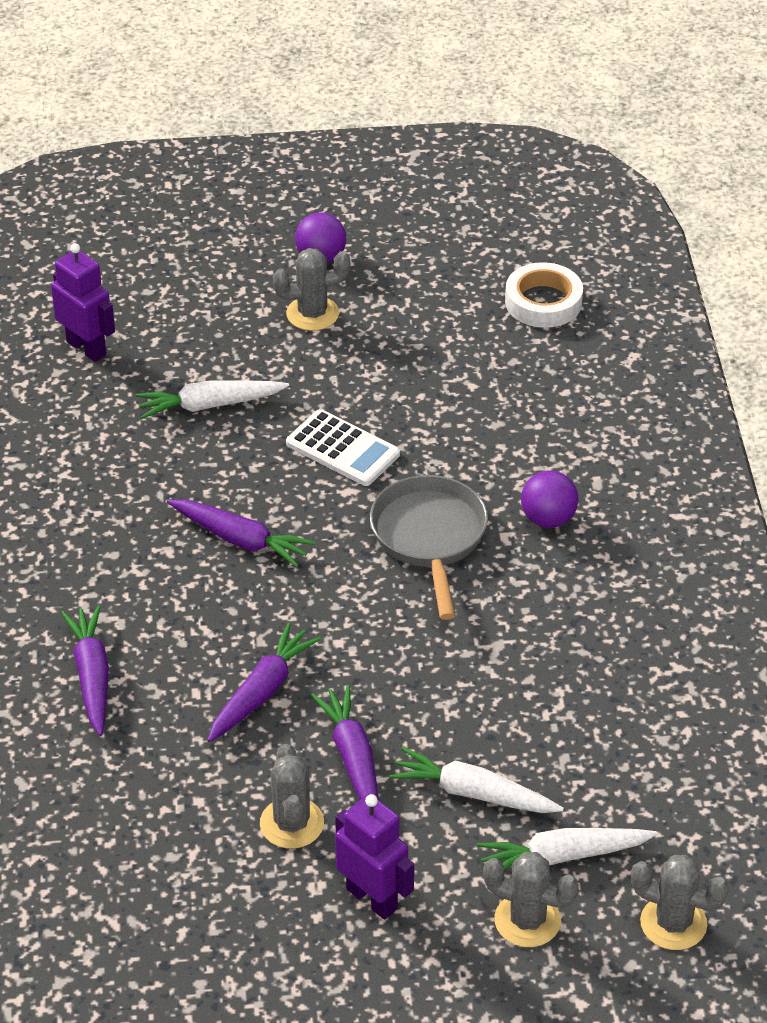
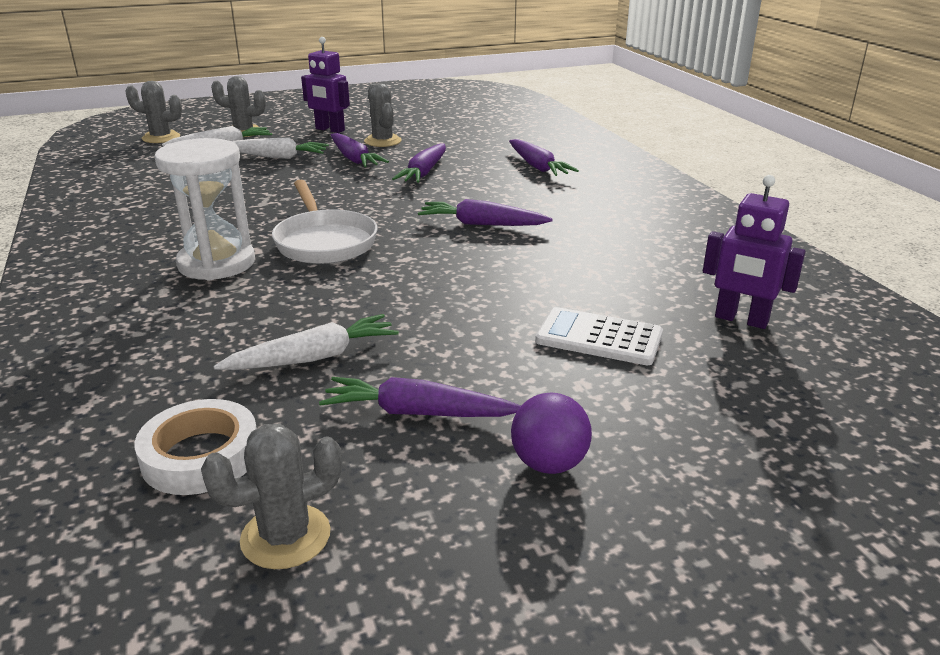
camera: 165 degrees right, 15 degrees down
white carrot [136,380,289,419] -> white carrot moved to [213,314,399,370]
grey cactus [273,248,350,331] -> grey cactus moved to [201,424,342,569]
white calculator [286,409,400,486] -> white calculator moved to [535,307,663,365]
grey pan [370,475,488,620] -> white pan [272,180,378,264]
purple ball [521,470,579,528] -> white hourglass [154,138,255,280]
none -> purple carrot [319,377,521,417]

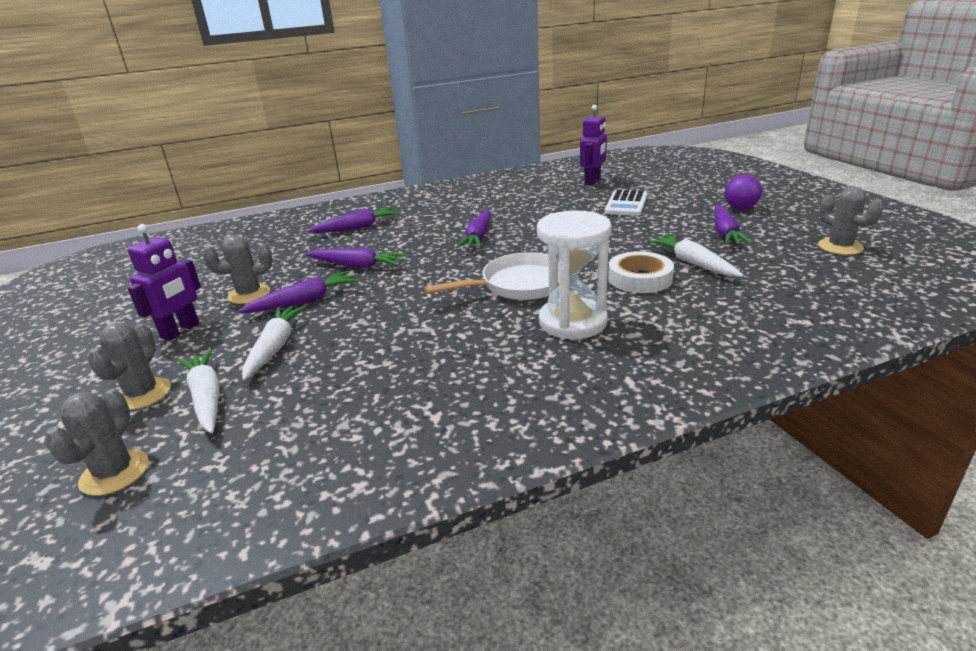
camera: 90 degrees left, 0 degrees up
white tape [135,399,257,495] -> white tape moved to [608,251,674,293]

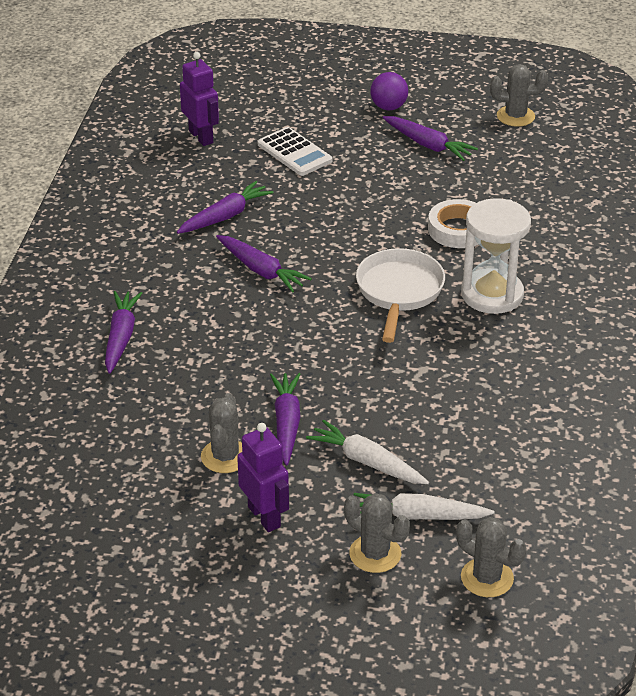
camera: 60 degrees left, 10 degrees up
purple carrot [305,248,407,268] -> purple carrot moved to [177,181,274,234]
white carrot [647,234,744,277] -> none

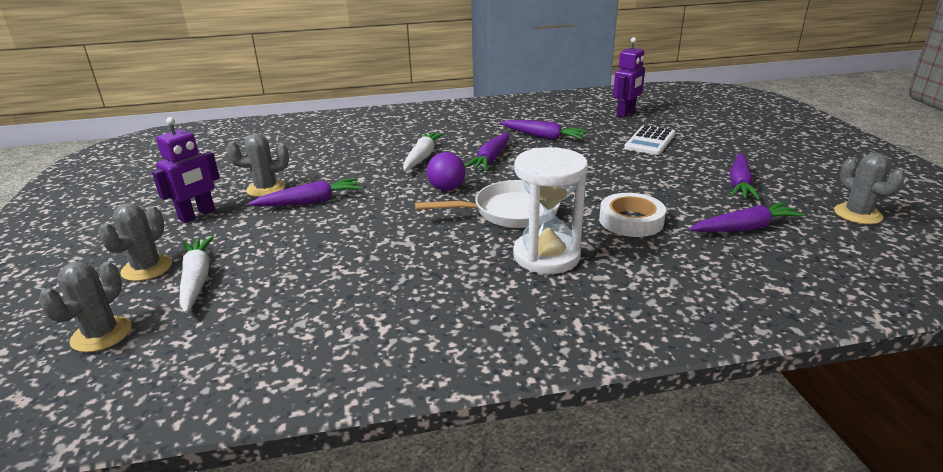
camera: 70 degrees right, 10 degrees down
purple carrot [105,291,142,374] -> purple carrot moved to [689,202,805,232]
white carrot [306,420,429,484] -> white carrot moved to [403,132,445,171]
purple ball [370,72,408,110] -> purple ball moved to [427,152,465,191]

